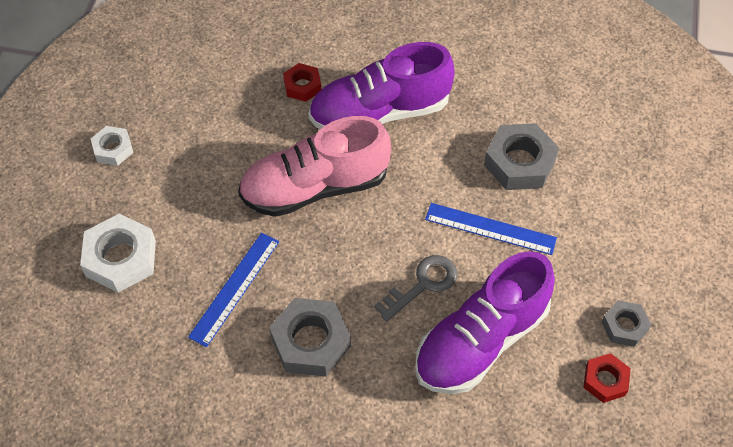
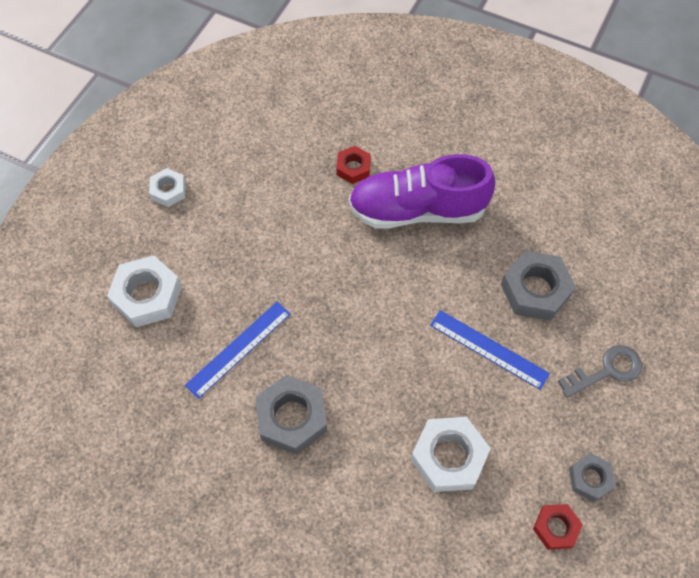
camera: 15 degrees right, 5 degrees up
pink shoe [238,116,391,217] -> none
grey key [374,255,458,322] -> grey key moved to [558,345,642,398]
purple shoe [415,251,555,394] -> white nut [411,417,491,492]

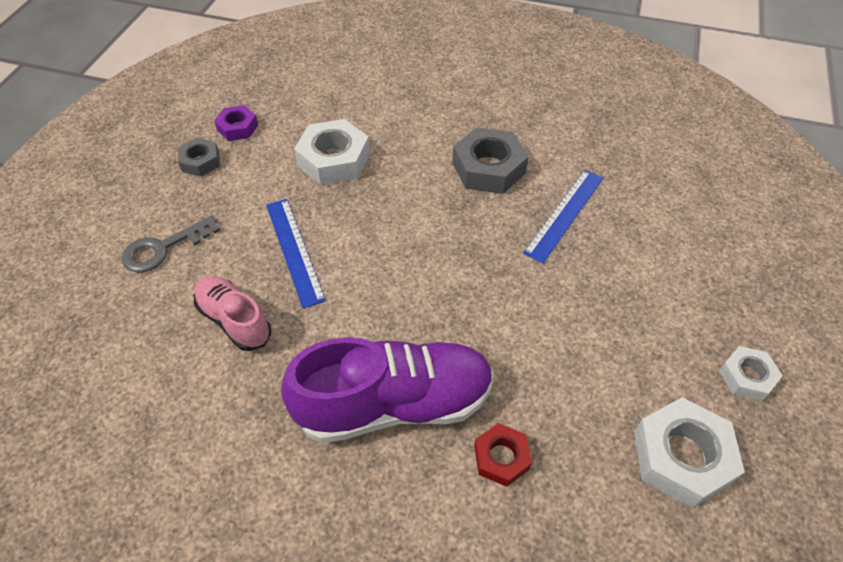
camera: 170 degrees right, 10 degrees down
white nut [107,255,182,327] -> white nut moved to [634,397,745,508]
blue ruler [430,310,550,390] -> blue ruler turned 45 degrees clockwise [266,199,326,308]
grey nut [501,251,576,321] -> pink shoe [194,276,271,351]
red nut [533,504,583,549] -> purple nut [214,105,258,141]

